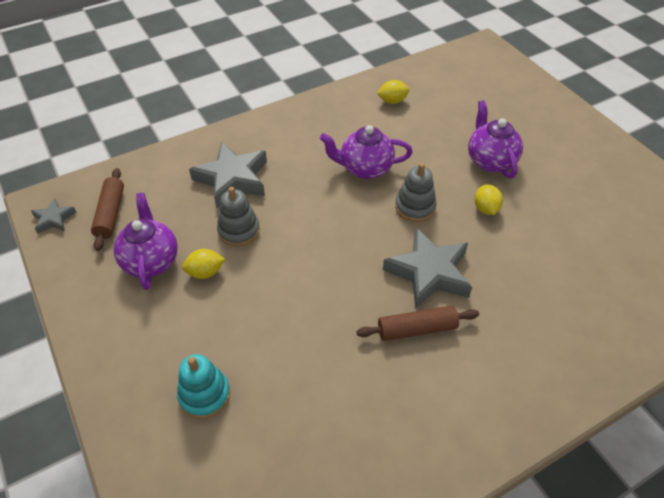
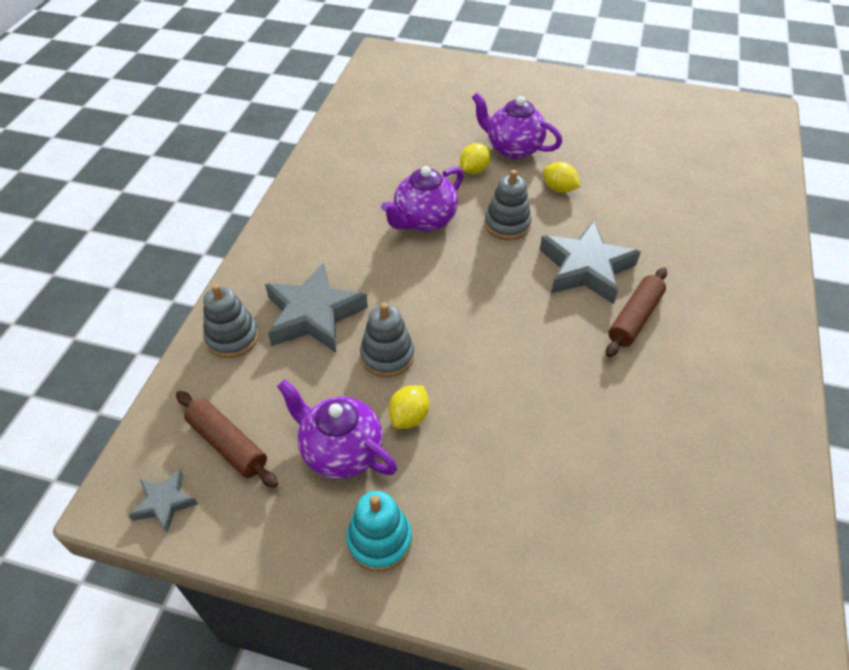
camera: 45 degrees left, 0 degrees up
turquoise stacking toy [177,354,230,419] -> turquoise stacking toy moved to [346,491,412,572]
yellow lemon [377,80,409,104] -> yellow lemon moved to [460,143,490,174]
none -> grey stacking toy [203,284,259,358]

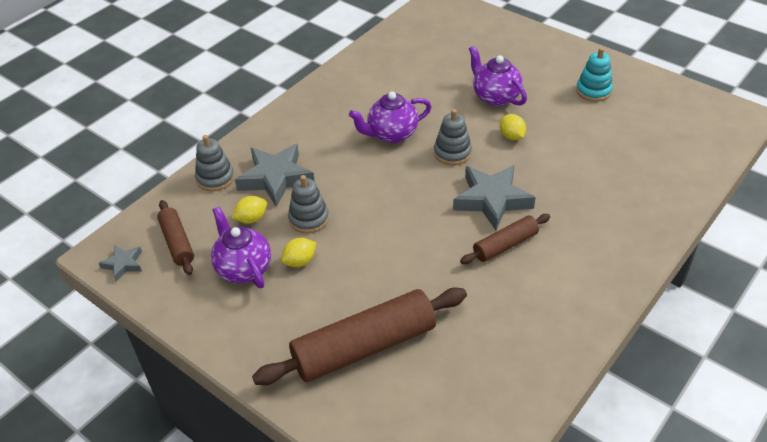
camera: 25 degrees right, 5 degrees down
turquoise stacking toy [346,491,412,572] -> turquoise stacking toy moved to [576,48,613,102]
yellow lemon [460,143,490,174] -> yellow lemon moved to [232,196,267,223]
none -> brown rolling pin [252,288,467,385]

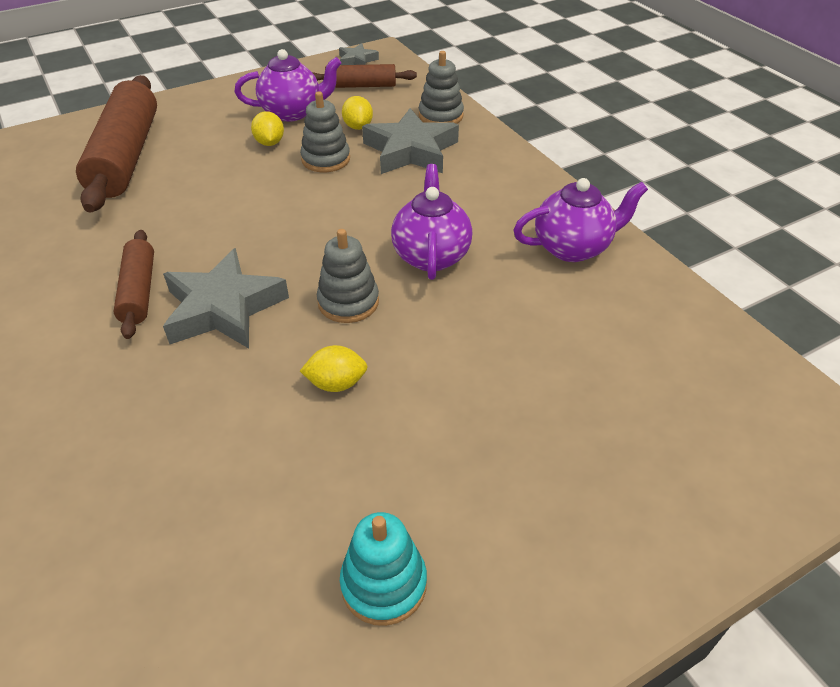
camera: 110 degrees right, 0 degrees up
purple teapot [469,46,527,106] -> purple teapot moved to [513,178,648,262]

